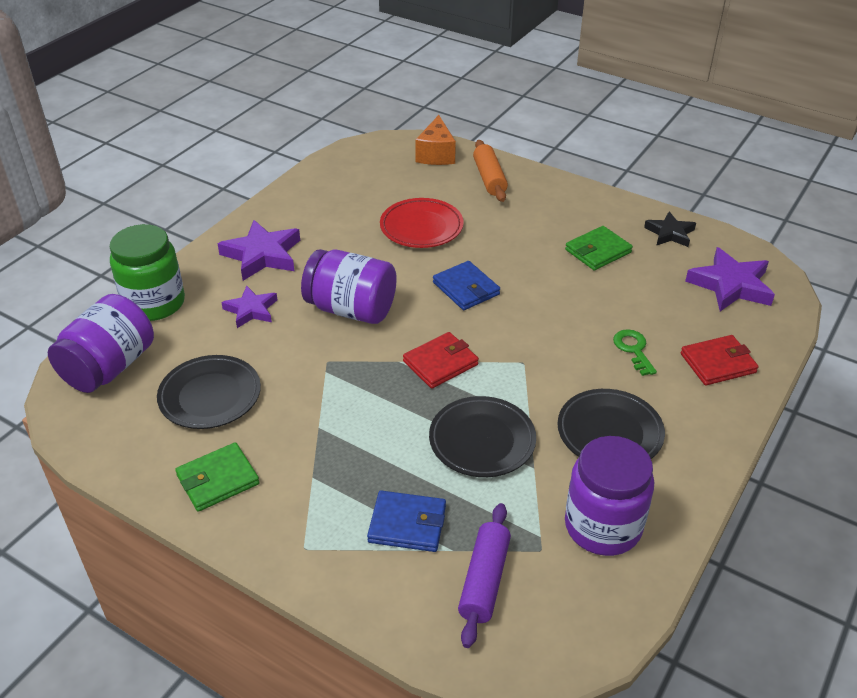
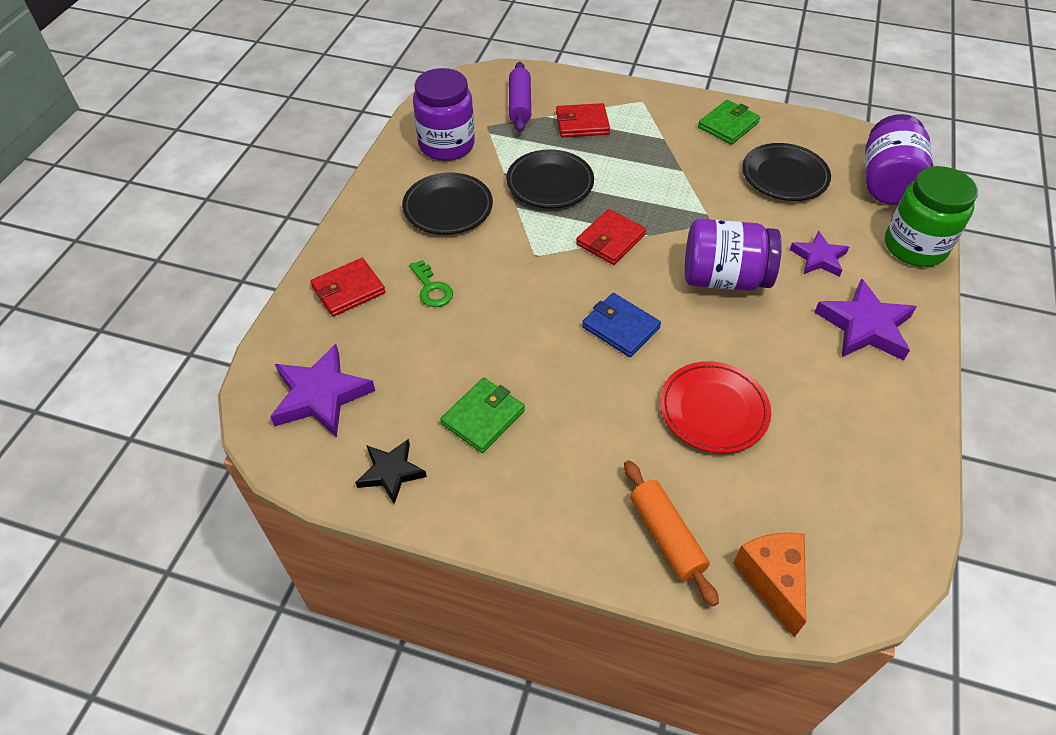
camera: 165 degrees right, 10 degrees up
blue wallet [367,491,446,552] -> red wallet [556,103,610,137]

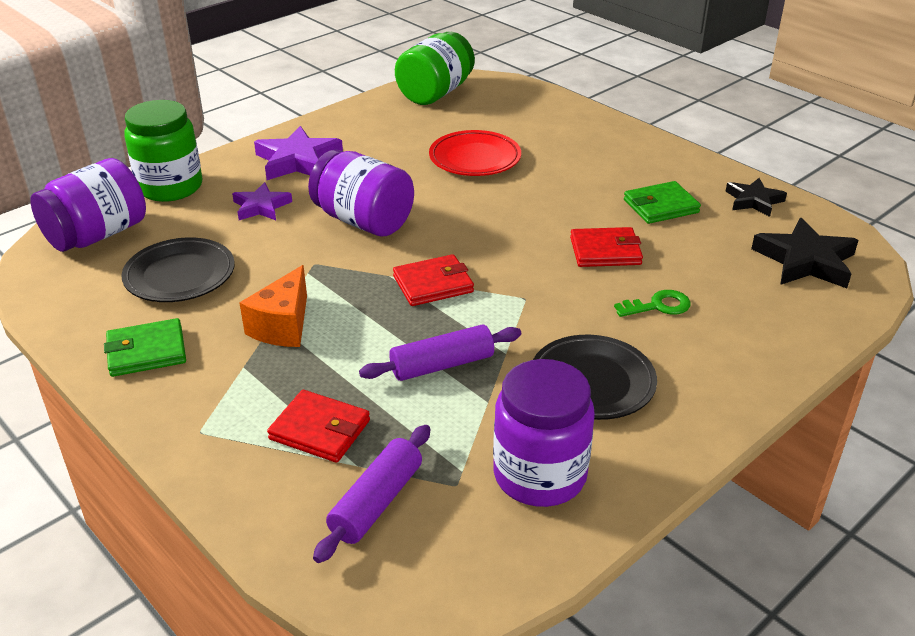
camera: 150 degrees left, 15 degrees down
purple star [270,344,375,437] -> black star [751,218,859,288]
red wallet [310,258,385,317] -> red wallet moved to [570,227,643,267]
green key [409,260,453,307] -> green key turned 75 degrees clockwise [614,290,690,317]
black plate [506,149,594,208] -> purple rolling pin [359,325,521,381]
blue wallet [582,293,661,357] -> none
orange rolling pin [624,460,719,606] -> none
orange cheese [733,533,806,637] -> orange cheese moved to [240,265,307,347]
none -> green jar [395,32,475,105]

